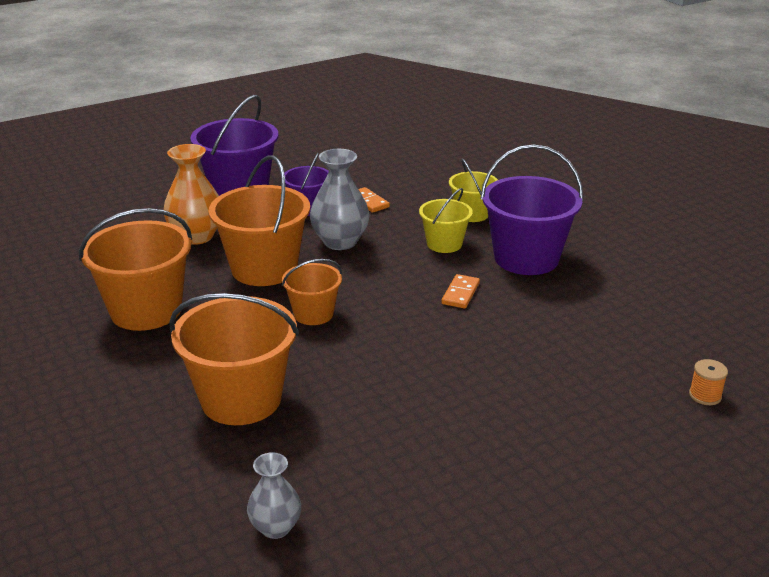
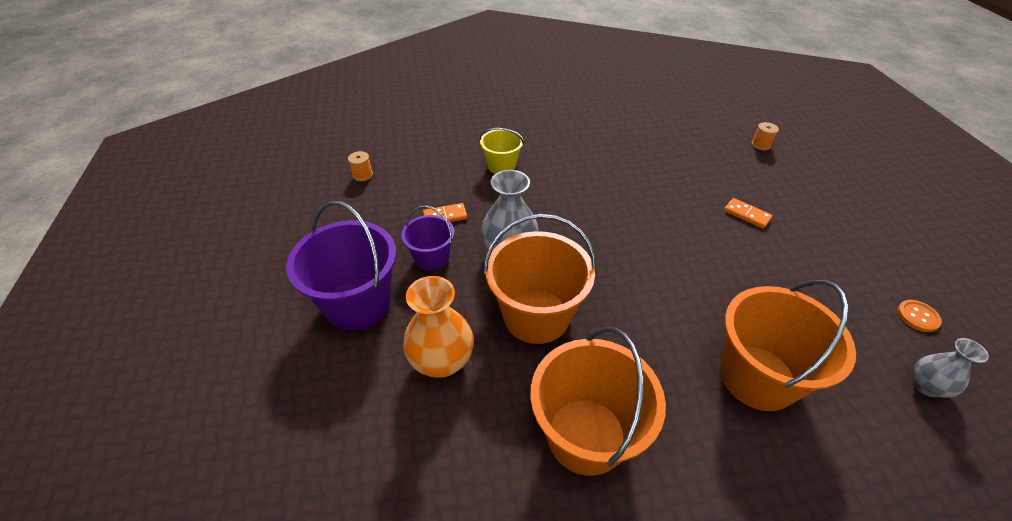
camera: 70 degrees left, 15 degrees up
orange bucket [282,259,342,325] -> none
yellow bucket [419,188,473,253] -> none
orange domino [442,274,480,308] -> orange domino moved to [724,198,773,229]
purple bucket [481,144,584,275] -> none
none -> orange spool [348,151,373,181]
none -> orange button [897,300,942,332]

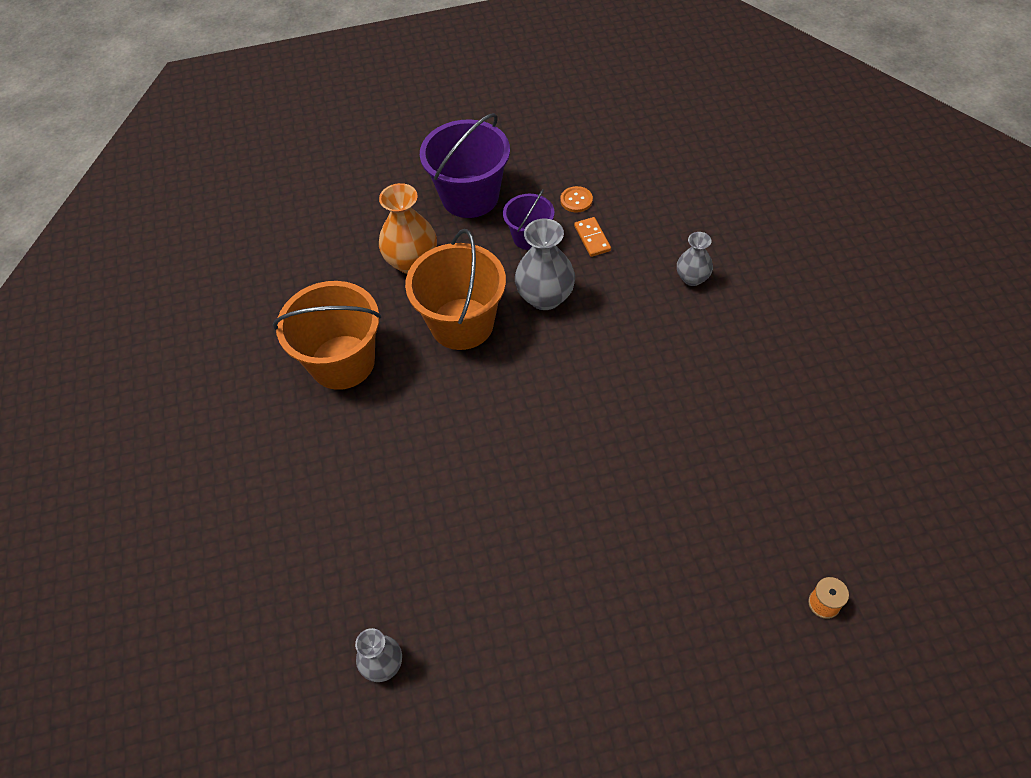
camera: 90 degrees right, 10 degrees up
orange spool [348,151,373,181] -> none
yellow bucket [479,128,524,174] -> grey vase [677,232,713,286]
orange bucket [720,280,856,411] -> none
orange domino [724,198,773,229] -> none
orange button [897,300,942,332] -> orange button moved to [560,186,593,213]

